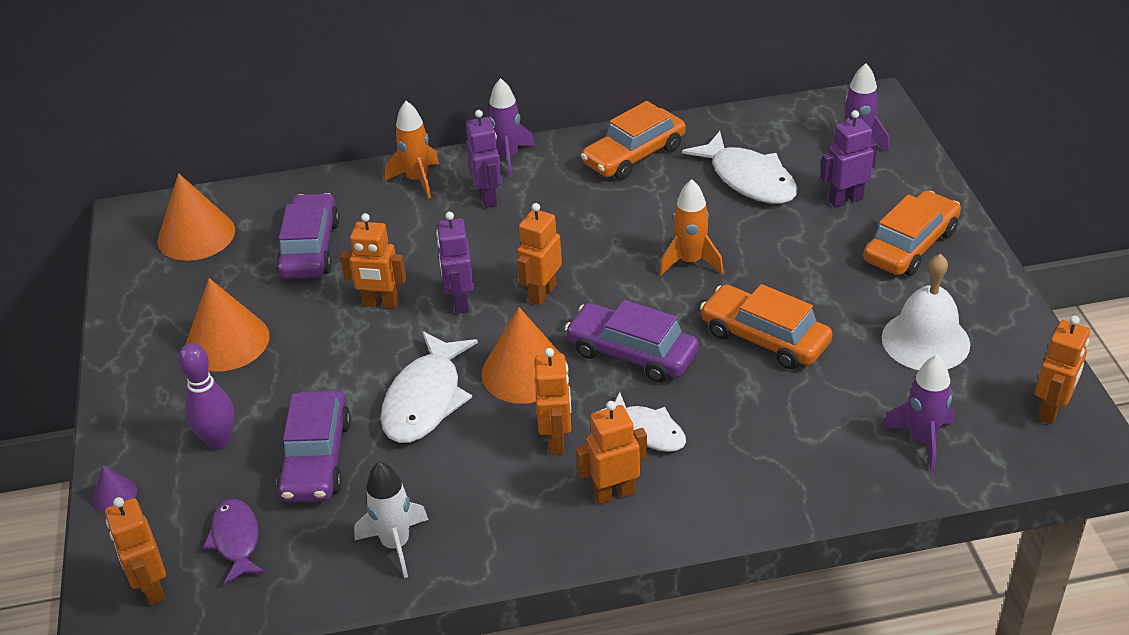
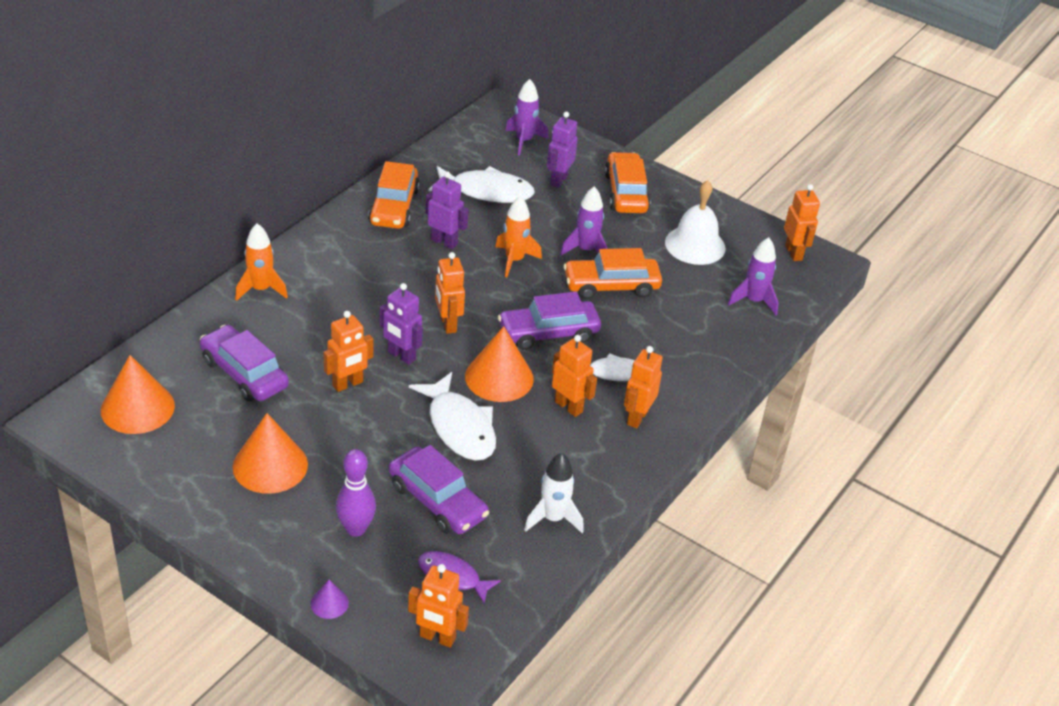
camera: 50 degrees left, 0 degrees up
purple robot [466,110,502,208] -> purple robot moved to [426,171,469,249]
purple rocket [489,78,535,177] -> purple rocket moved to [560,186,608,255]

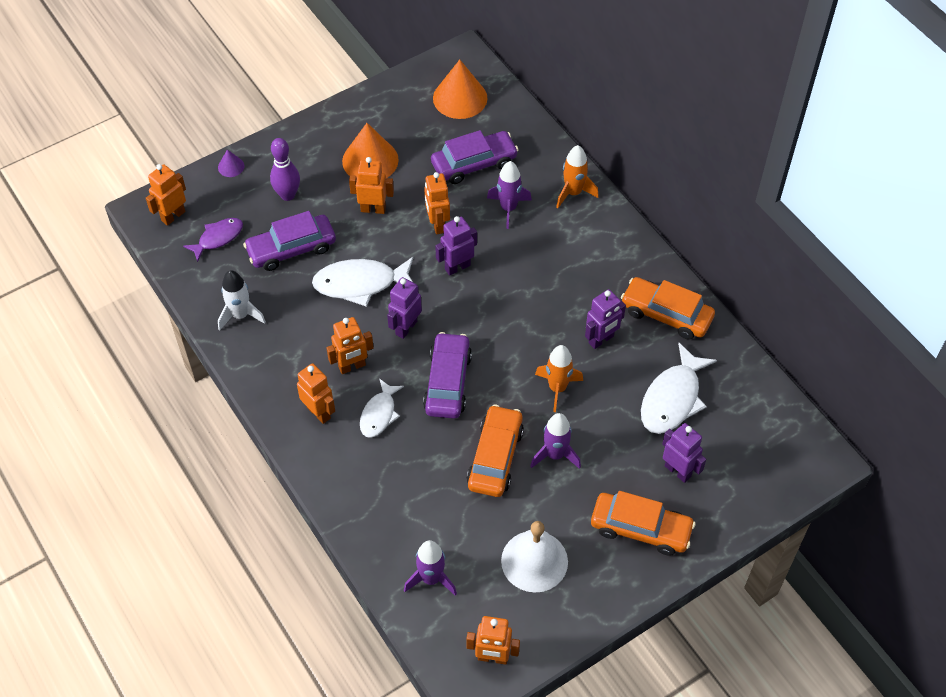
camera: 115 degrees right, 15 degrees up
orange robot [435,252,465,334] -> orange robot moved to [349,157,394,214]
orange cone [465,326,534,402] -> purple robot [387,277,422,339]
purple rocket [505,79,549,155] -> purple rocket moved to [487,161,532,229]

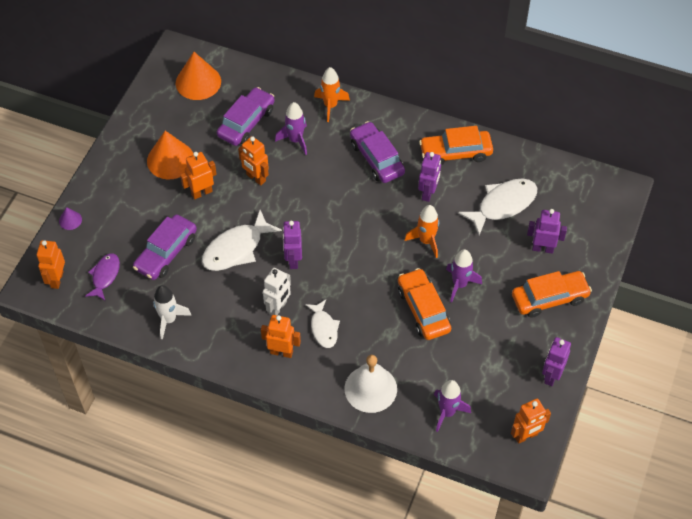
camera: 35 degrees left, 0 degrees up
purple bowling pin [270,138,300,201] -> none
orange robot [327,317,374,374] -> white robot [263,268,291,315]
purple car [423,332,472,419] -> purple car moved to [350,121,405,183]
purple robot [435,216,477,276] -> purple robot moved to [542,337,571,386]
white bell [501,521,568,592] -> white bell moved to [344,355,397,413]
white fish [641,343,717,434] -> white fish turned 120 degrees counterclockwise [458,178,537,235]

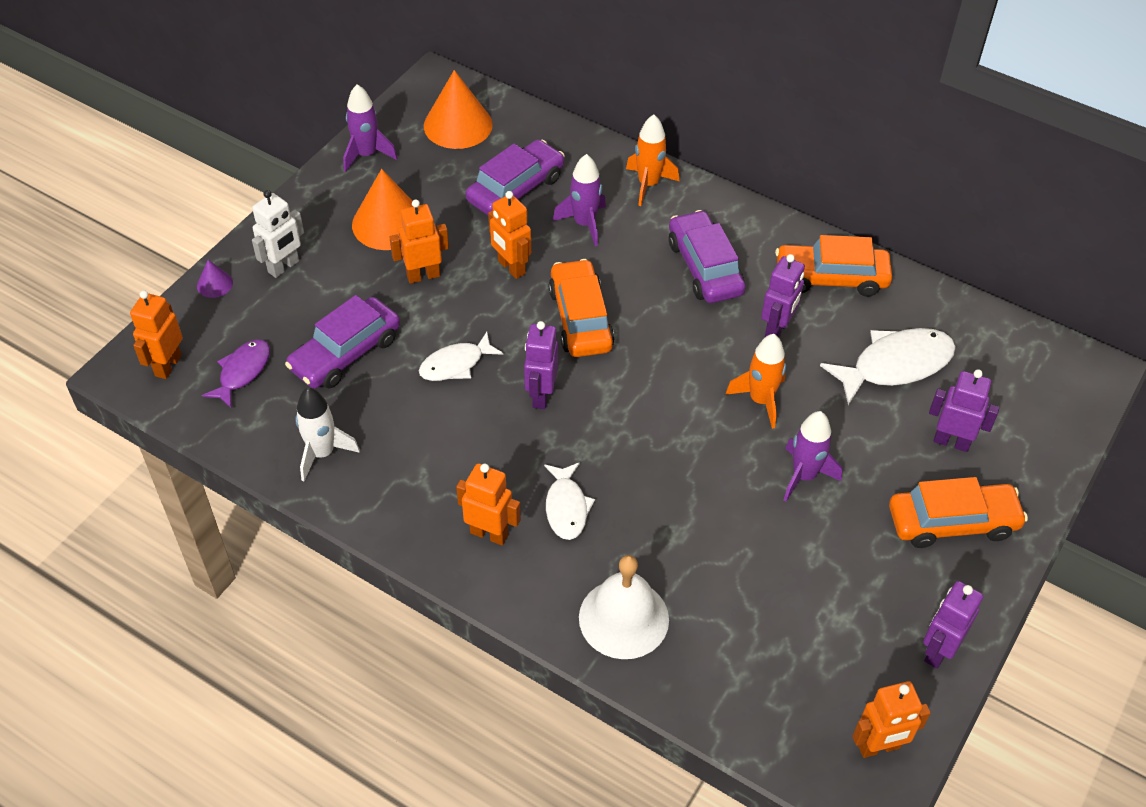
camera: 10 degrees right, 5 degrees down
white fish [202,210,282,271] -> white fish [419,332,503,381], size x0.62
white robot [263,268,291,315] -> white robot moved to [252,190,304,278]
orange car [398,268,451,340] -> orange car moved to [549,259,615,357]
purple rocket [434,380,471,432] -> purple rocket moved to [343,84,398,172]

